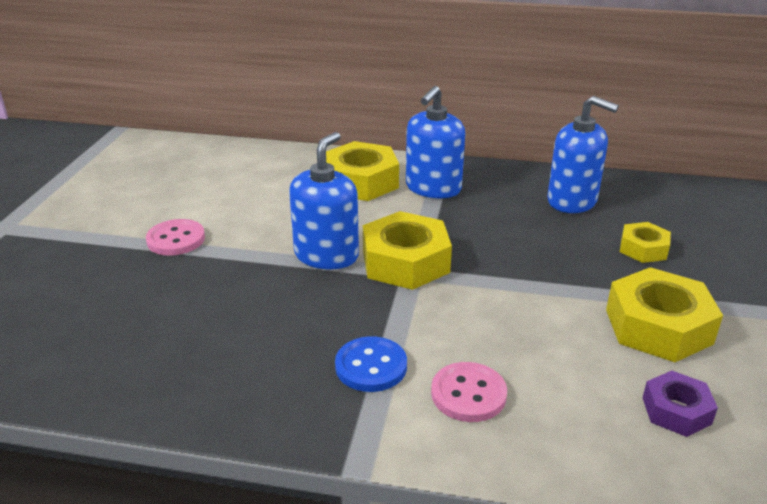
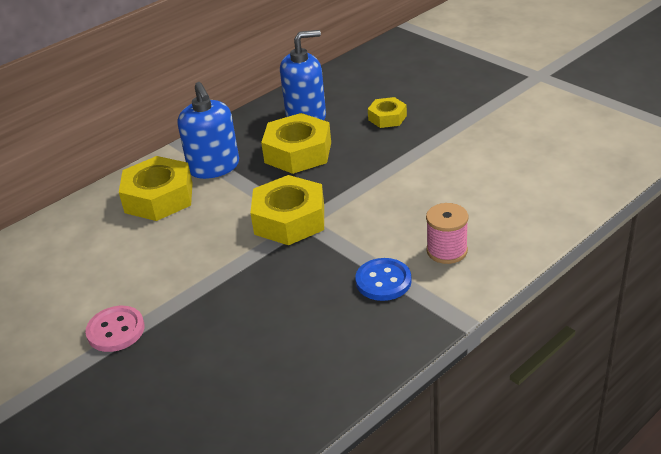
camera: 50 degrees left, 5 degrees up
blue soap dispenser [289,132,359,269] -> none
pink button [431,362,507,422] -> pink spool [426,203,469,264]
yellow nut [606,267,723,362] -> yellow nut moved to [261,113,331,174]
purple nut [642,371,718,437] -> none

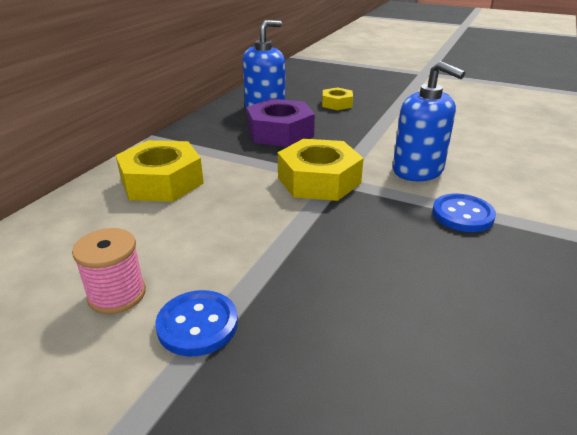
camera: 25 degrees left, 5 degrees down
pink button [85,306,145,352] -> blue button [155,290,238,357]
blue soap dispenser [178,82,239,179] -> blue soap dispenser moved to [393,61,465,181]
yellow nut [261,113,331,174] -> purple nut [247,99,315,147]
pink spool [426,203,469,264] -> pink spool moved to [72,228,146,314]

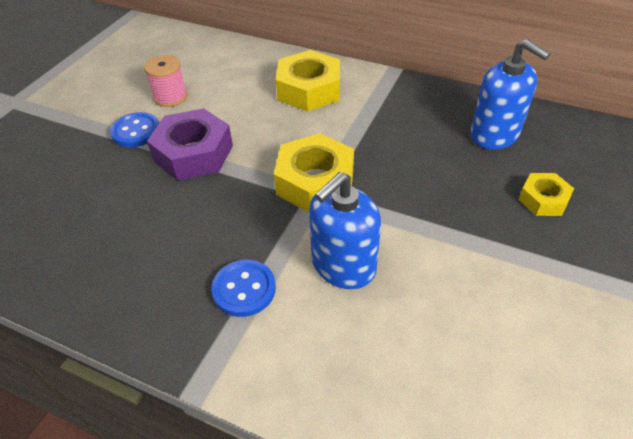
camera: 90 degrees right, 15 degrees up
purple nut [247,99,315,147] -> purple nut moved to [147,108,233,181]

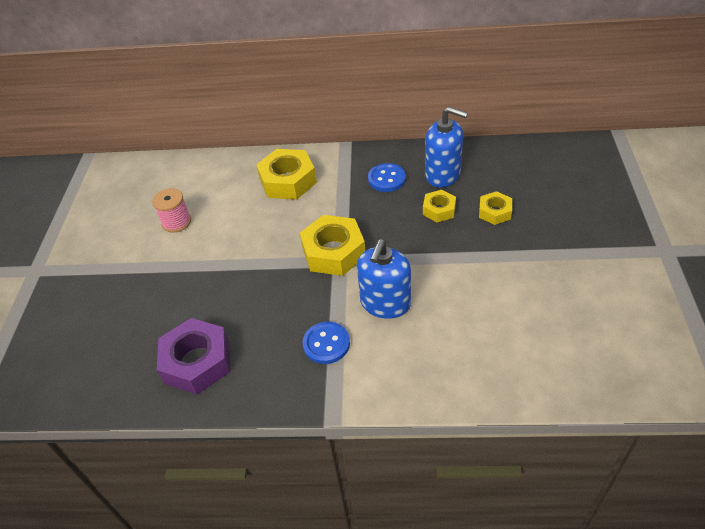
camera: 20 degrees left, 0 degrees up
blue button [110,112,159,147] -> blue button moved to [368,163,406,192]
purple nut [147,108,233,181] -> purple nut moved to [157,318,230,394]
none -> yellow nut [423,190,456,223]

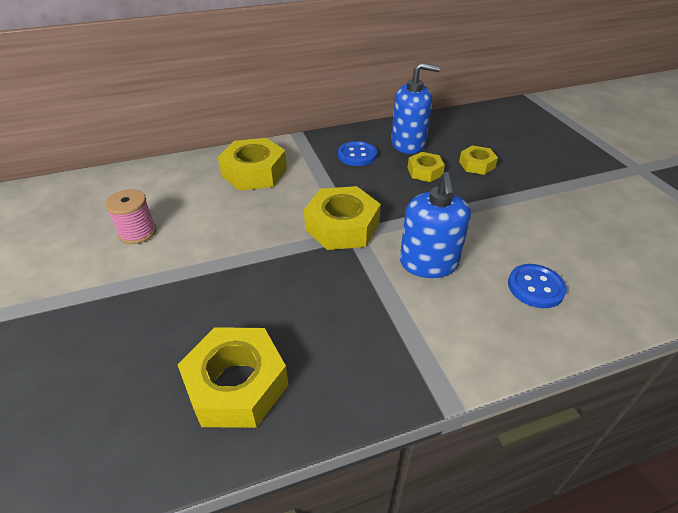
camera: 25 degrees left, 5 degrees down
purple nut [157,318,230,394] -> yellow nut [178,327,289,428]
blue button [303,322,350,364] -> blue button moved to [508,264,567,308]

